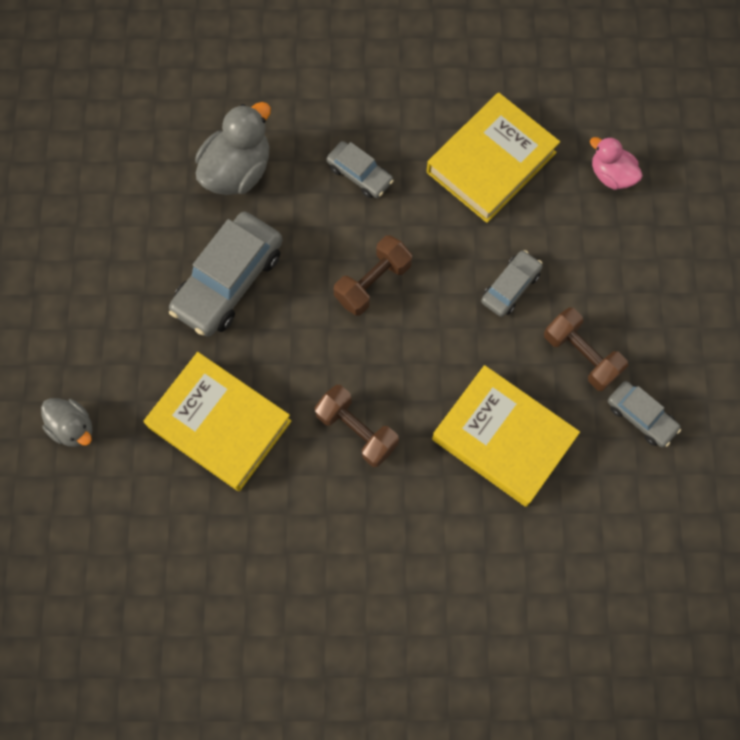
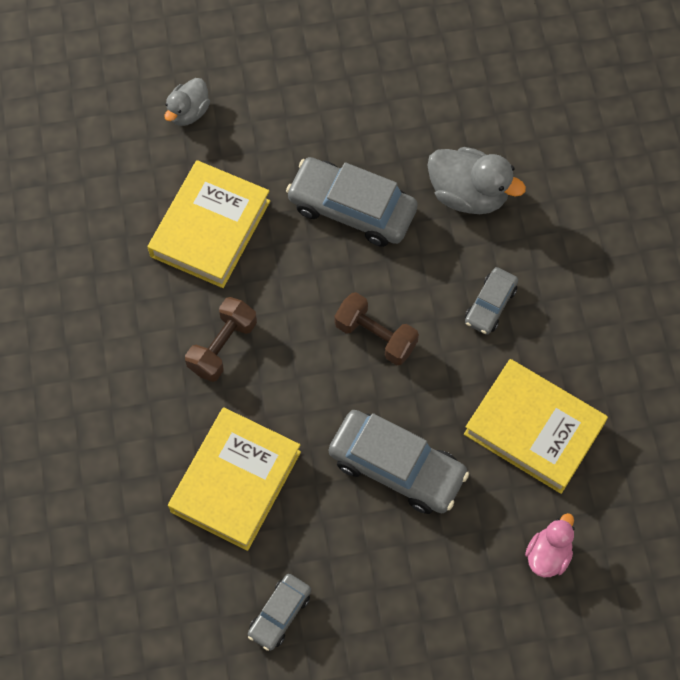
camera: 80 degrees right, 5 degrees down
grey car [481,250,543,317] -> grey car [329,410,469,514], size x1.84
brown dumbbell [544,308,628,391] -> none

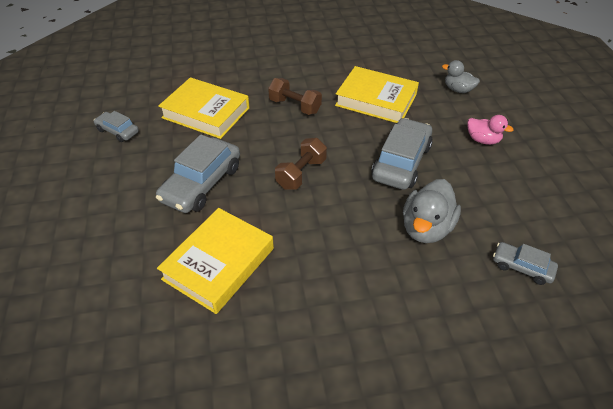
camera: 90 degrees right, 20 degrees down
grey car [465,267,518,335] -> grey car moved to [493,242,558,285]
pink duck [525,513,575,577] -> pink duck moved to [467,115,513,145]

